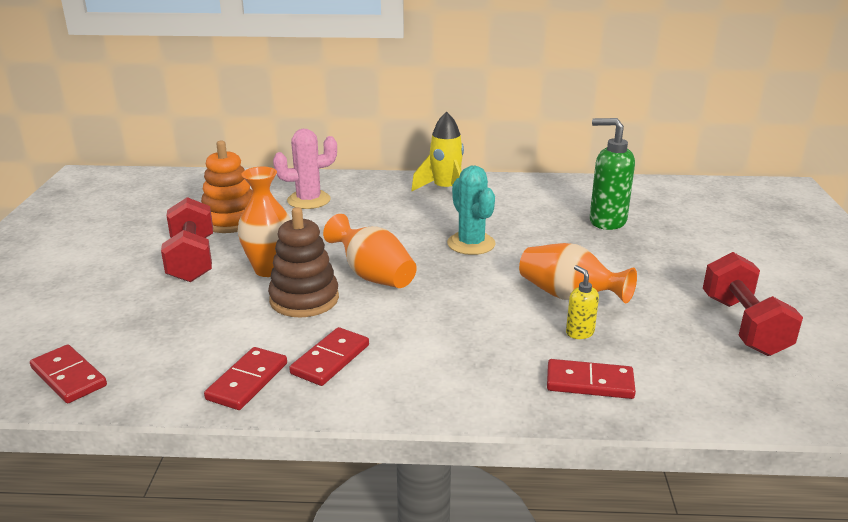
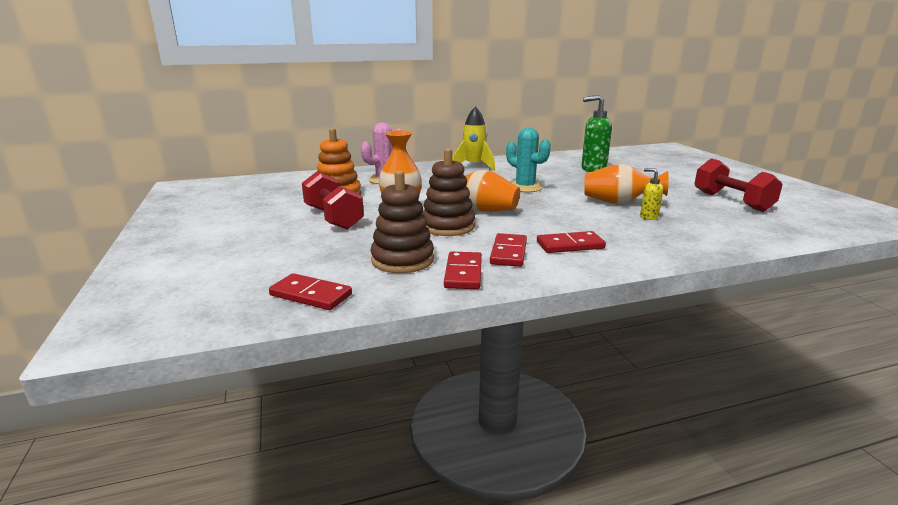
camera: 20 degrees left, 5 degrees down
red domino [547,359,636,399] -> red domino moved to [537,231,606,253]
none -> brown stacking toy [371,170,434,273]

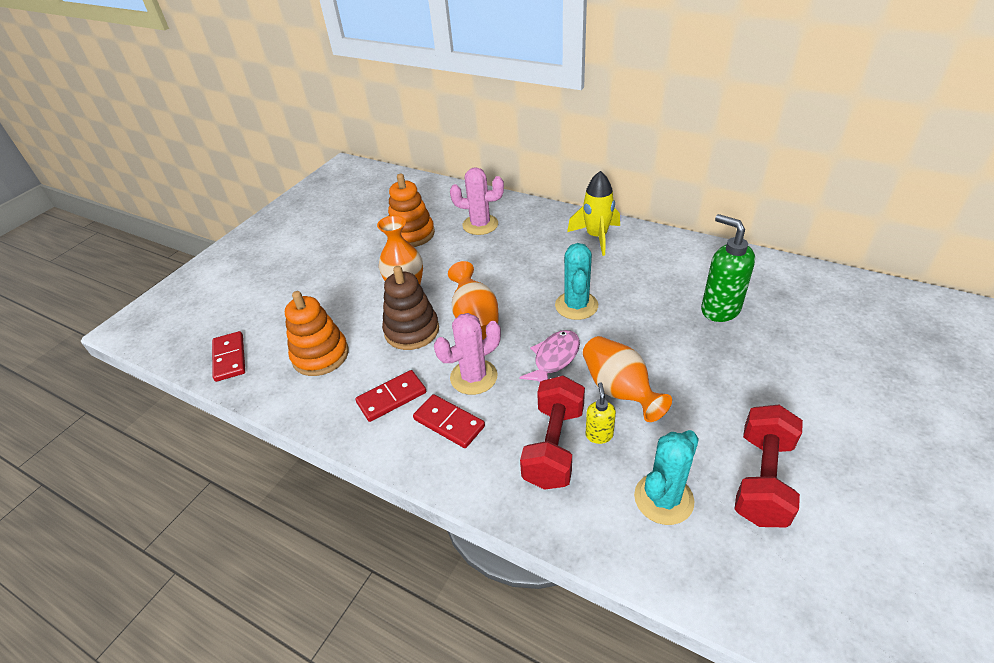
camera: 50 degrees right, 20 degrees up
red dumbbell [302,171,364,230] -> red dumbbell moved to [520,376,585,490]
brown stacking toy [371,170,434,273] -> orange stacking toy [285,291,349,376]
red domino [444,252,482,289] -> none
none -> pink cactus [434,313,501,395]
none -> pink fish [519,330,580,383]
none -> turquoise cactus [634,430,699,525]

